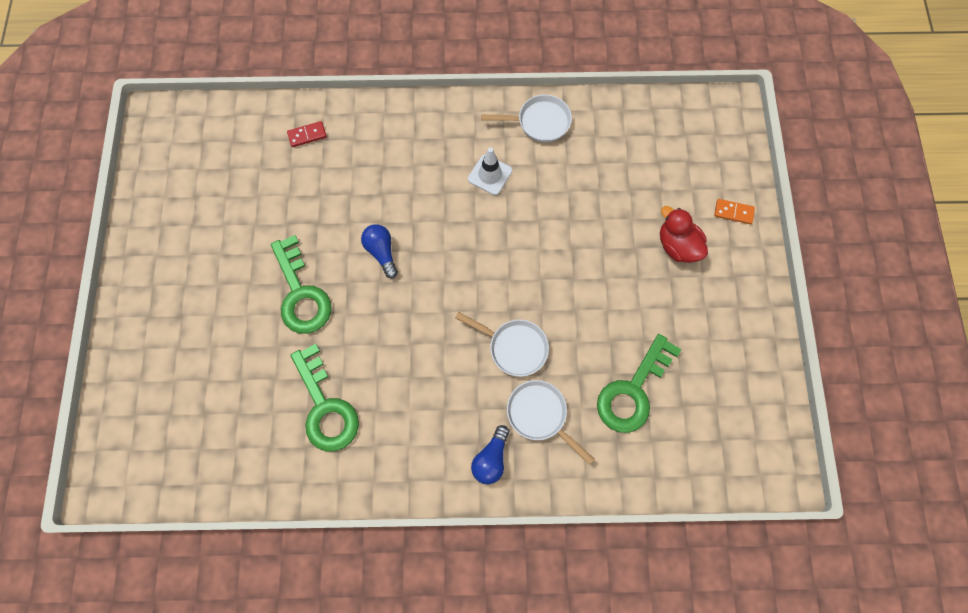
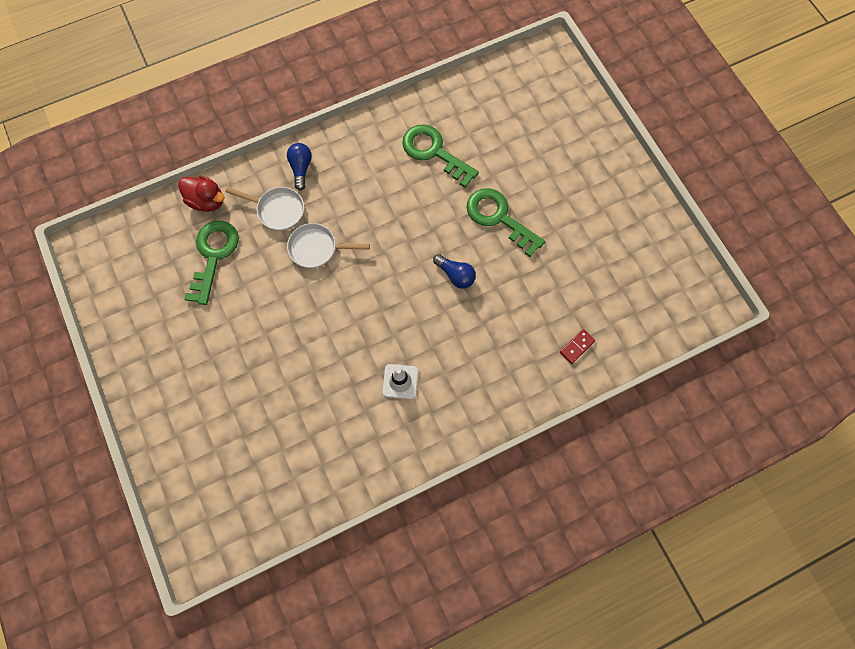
camera: 155 degrees right, 0 degrees up
white pan [481,94,572,142] -> none
red duck [660,206,708,263] -> red duck moved to [178,176,225,212]
orange domino [714,199,755,224] -> none

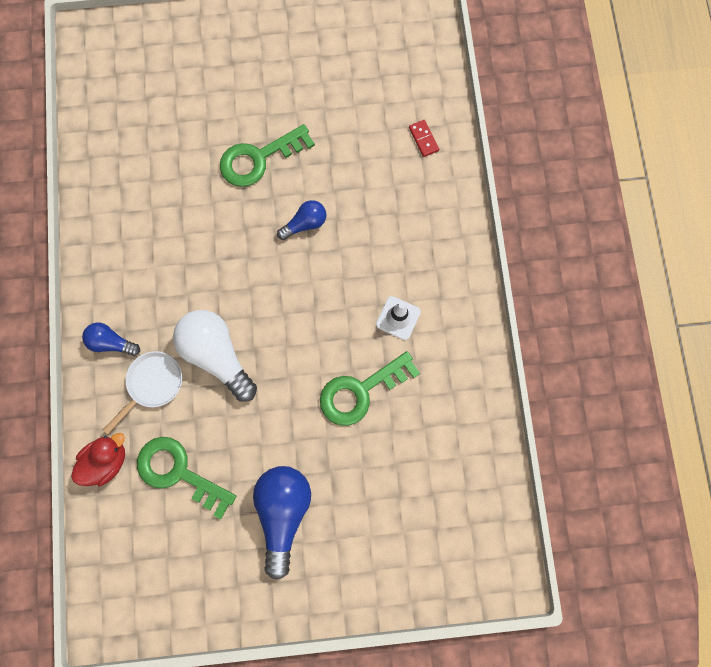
camera: 70 degrees left, 5 degrees up
white pan [287,223,370,268] -> white light bulb [173,310,257,402]
green key [402,124,479,188] -> green key moved to [320,351,420,426]
none -> blue light bulb [253,466,311,580]

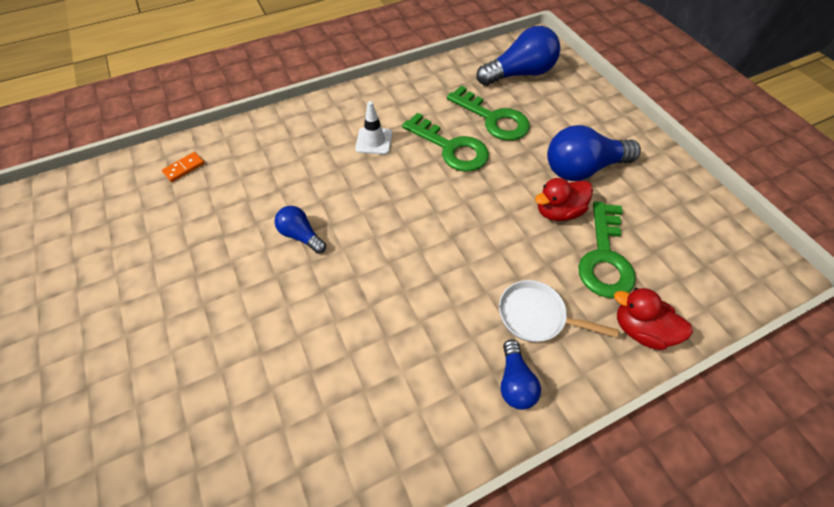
camera: 110 degrees left, 20 degrees down
white light bulb [173,310,257,402] -> none
green key [220,124,315,187] -> green key moved to [447,86,530,141]
red domino [409,120,439,157] -> orange domino [162,152,205,182]
none -> blue light bulb [477,26,560,86]
none -> red duck [535,178,593,221]

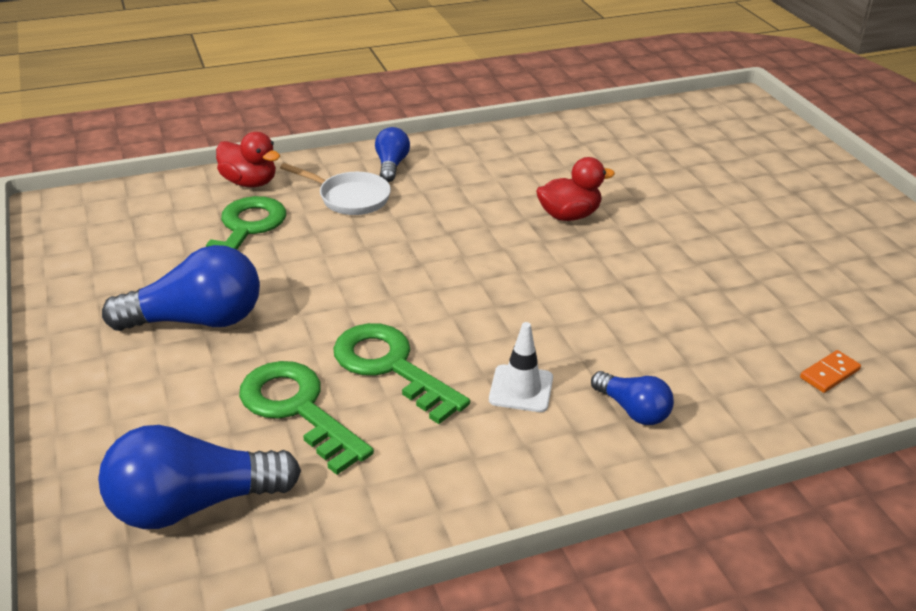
camera: 175 degrees left, 20 degrees down
blue light bulb [274,206,326,254] -> blue light bulb moved to [591,371,674,425]
red duck [535,178,593,221] -> red duck moved to [536,157,615,221]

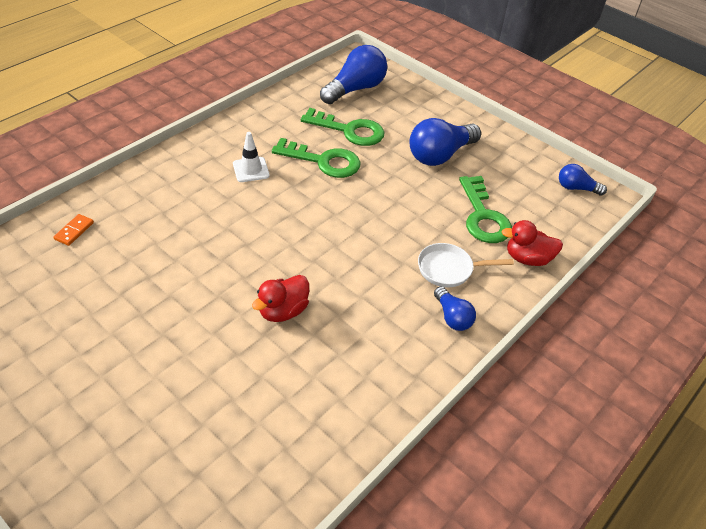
camera: 150 degrees right, 10 degrees up
blue light bulb [591,371,674,425] -> blue light bulb moved to [559,164,607,196]

